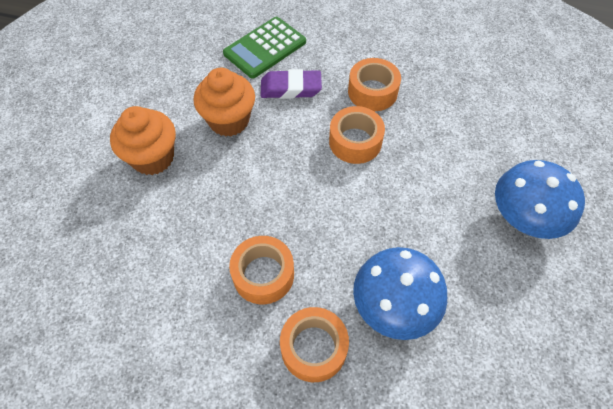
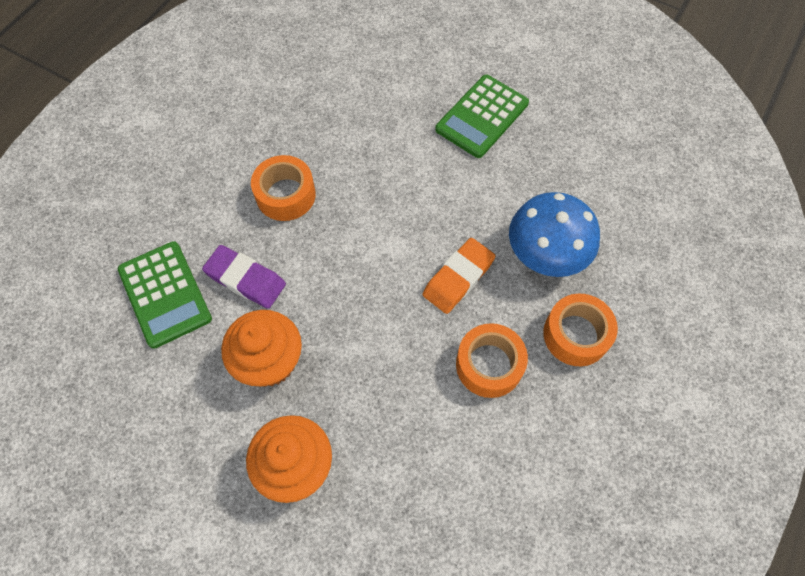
camera: 75 degrees left, 5 degrees up
purple eraser [261,69,322,99] -> purple eraser turned 75 degrees counterclockwise [202,245,286,309]
orange tape [329,106,385,164] -> none
blue mushroom [495,160,585,239] -> green calculator [435,75,529,158]
none -> orange eraser [423,238,496,314]

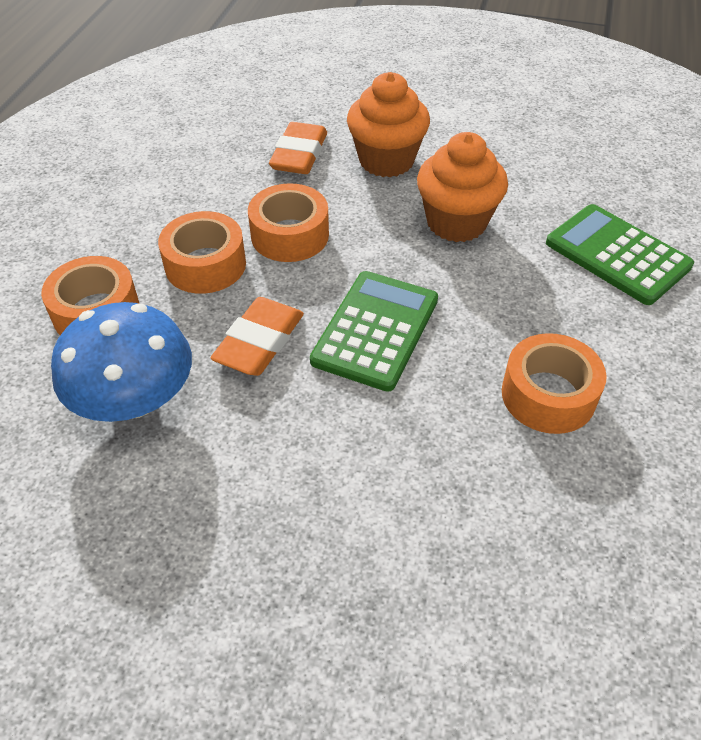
camera: 165 degrees right, 15 degrees down
purple eraser [202,245,286,309] -> none
green calculator [435,75,529,158] -> green calculator moved to [310,271,438,392]
none -> orange tape [248,183,329,262]
none -> orange eraser [269,122,327,174]

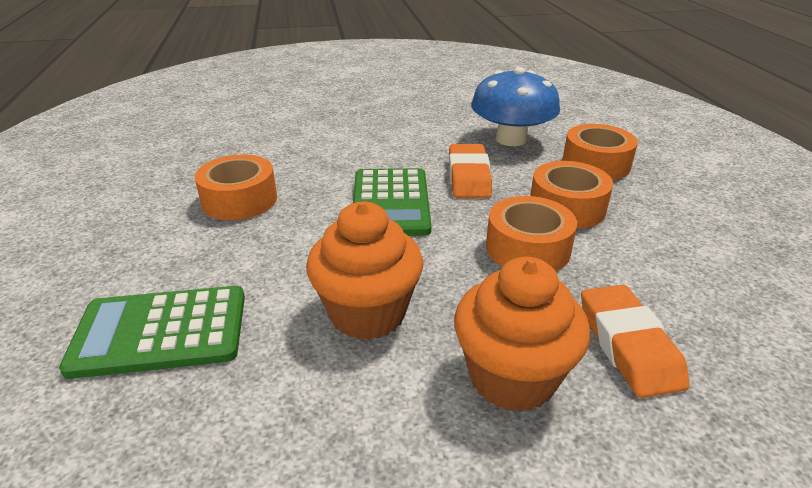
camera: 155 degrees right, 15 degrees down
green calculator [546,204,694,305] -> green calculator turned 150 degrees clockwise [59,286,245,379]

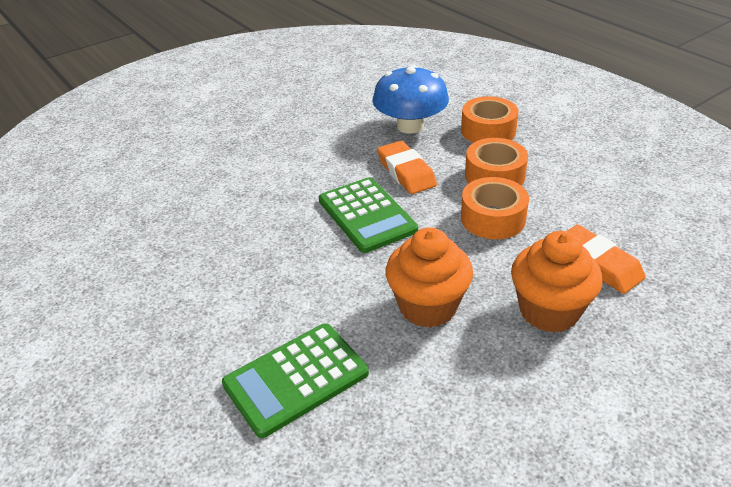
camera: 25 degrees left, 5 degrees up
orange tape [195,155,277,220] -> none

